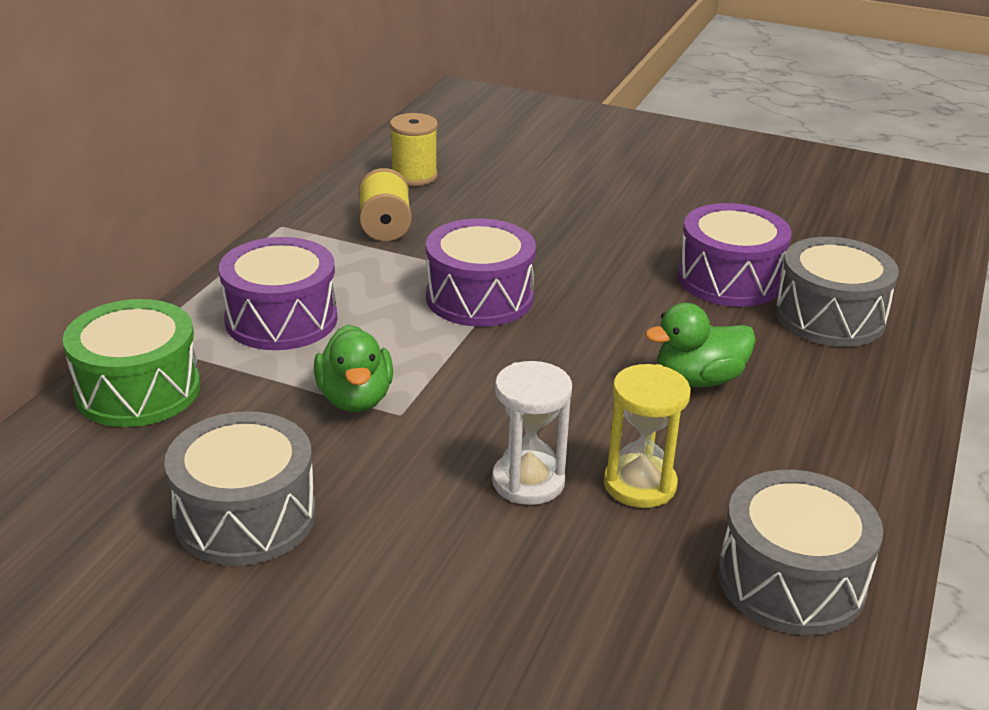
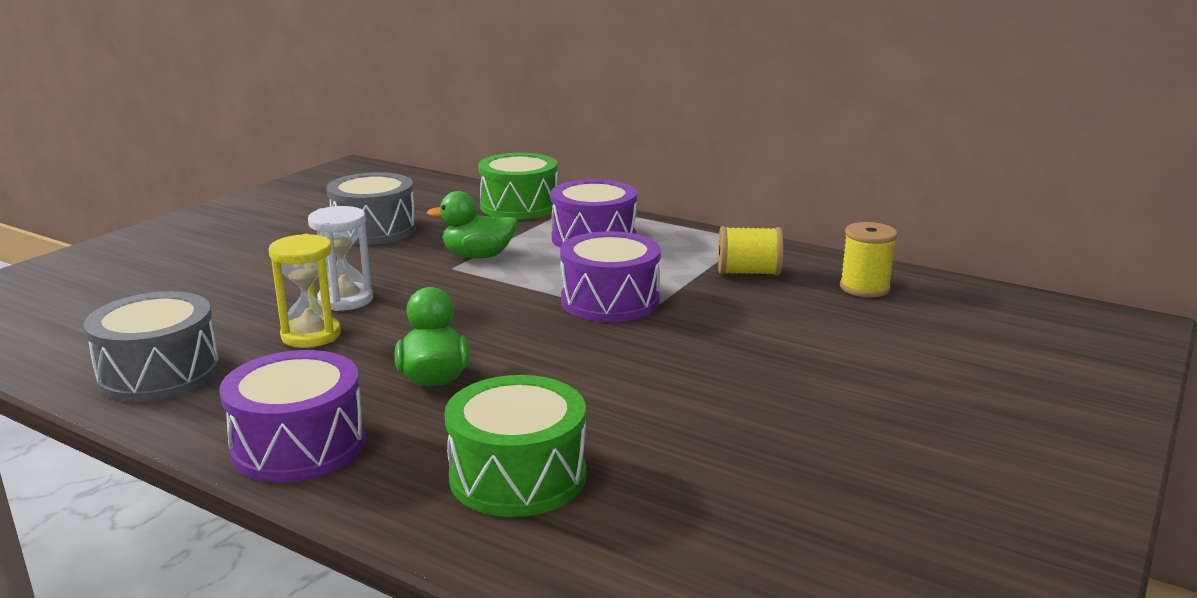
camera: 100 degrees right, 10 degrees down
purple drum [678,203,792,307] -> purple drum moved to [219,350,365,482]
grey drum [775,237,899,347] -> green drum [445,375,586,517]

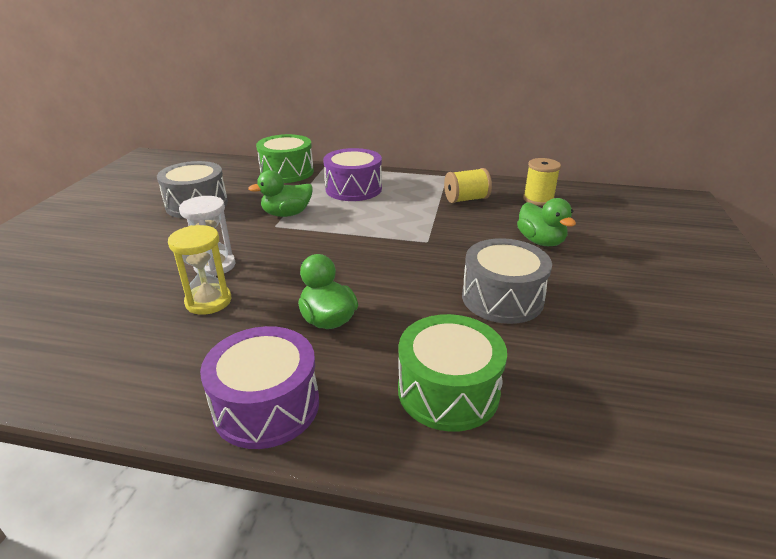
camera: 20 degrees left, 10 degrees up
grey drum [84,291,220,402] -> grey drum moved to [462,238,552,324]
purple drum [560,231,661,322] -> none
none -> green duck [517,198,576,246]

